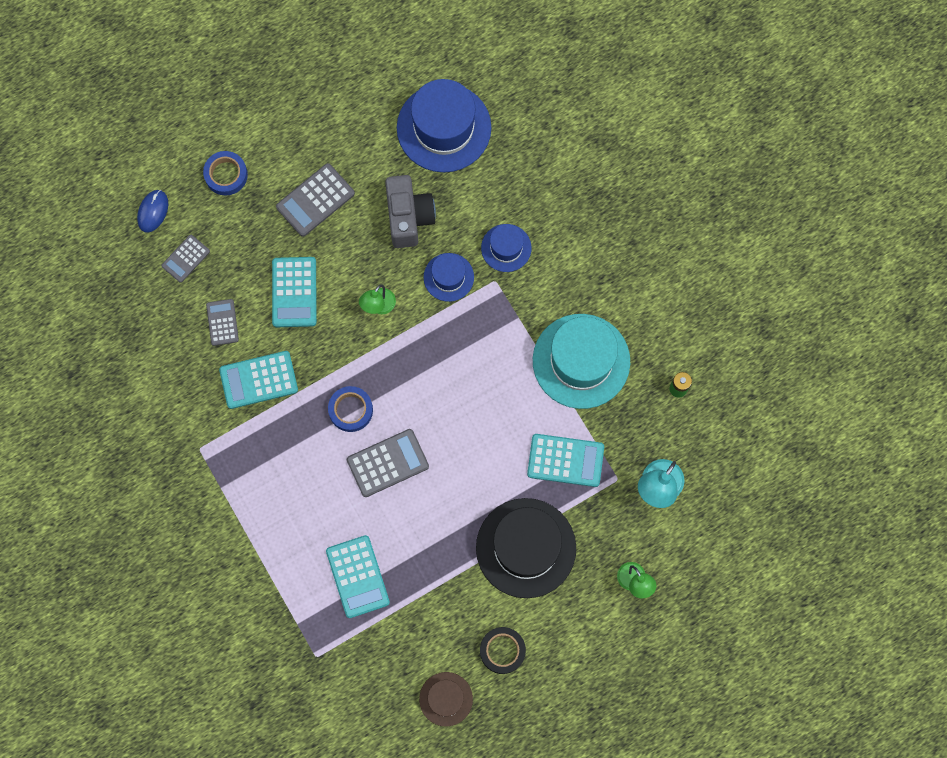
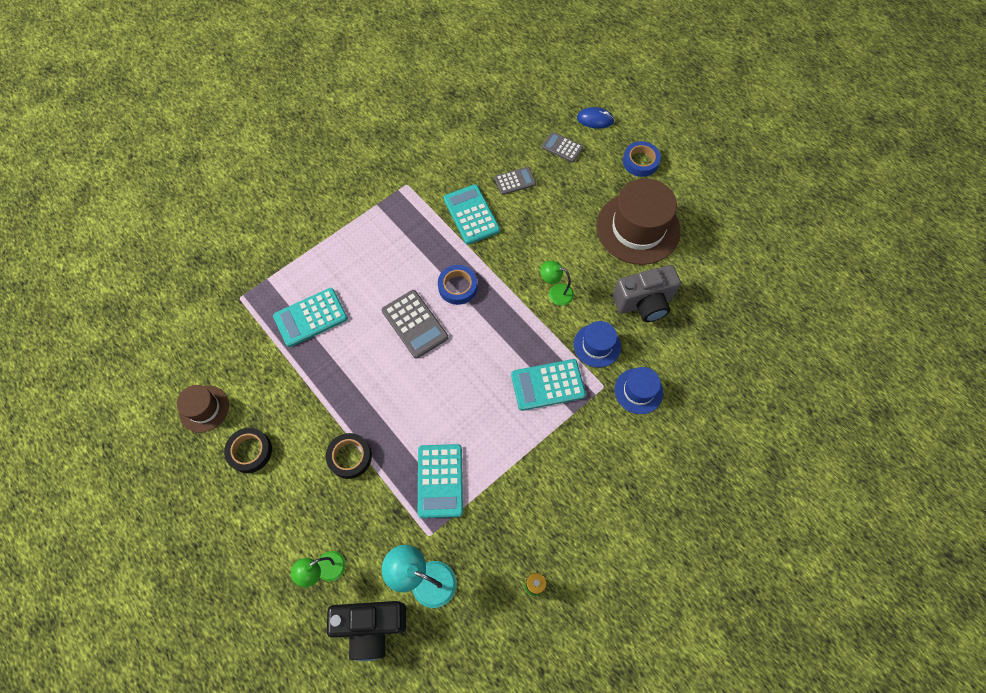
camera: 80 degrees right, 10 degrees down
turquoise calculator [272,257,317,327] -> turquoise calculator moved to [511,359,586,411]
grey calculator [276,163,355,237] -> brown hat [596,178,681,265]
blue hat [397,79,491,172] -> none
black hat [476,498,576,598] -> black tape [326,433,372,479]
turquoise hat [533,314,630,409] -> none
none -> black camera [327,601,406,661]

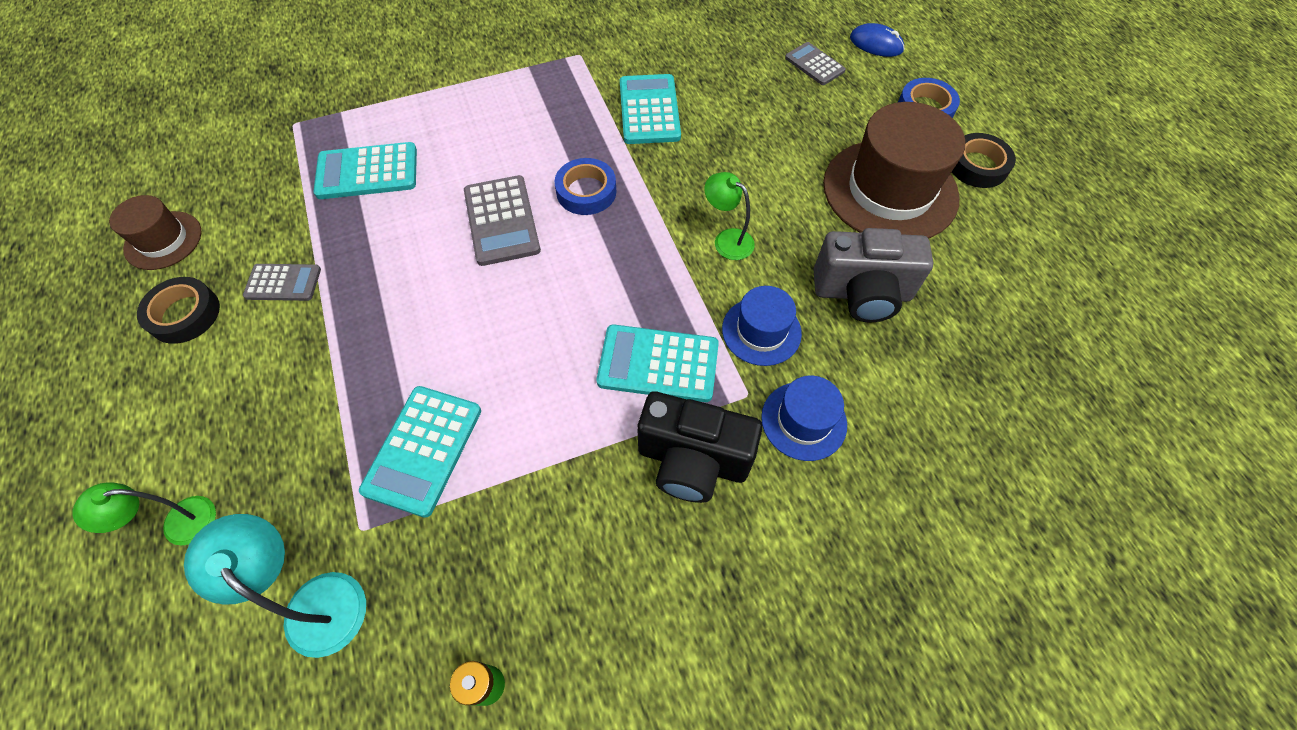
camera: 20 degrees right, 5 degrees down
black tape [326,433,372,479] -> black tape moved to [952,133,1016,188]
black camera [327,601,406,661] -> black camera moved to [637,391,763,503]
grey calculator [494,167,536,195] -> grey calculator moved to [243,264,321,301]

